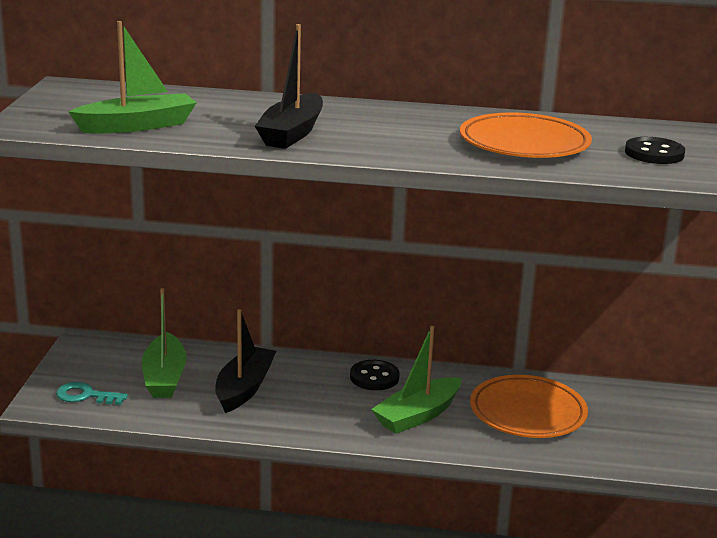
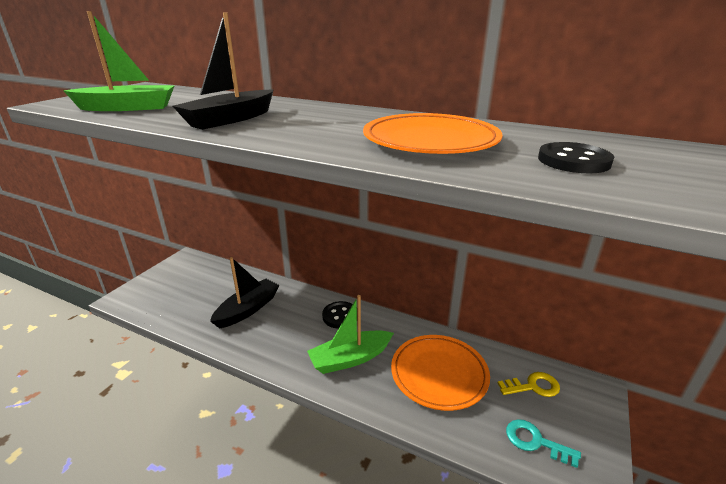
camera: 20 degrees right, 5 degrees up
turquoise key [56,382,128,405] -> turquoise key moved to [506,419,581,468]
green boat [142,288,187,398] -> none
none -> yellow key [498,372,560,397]

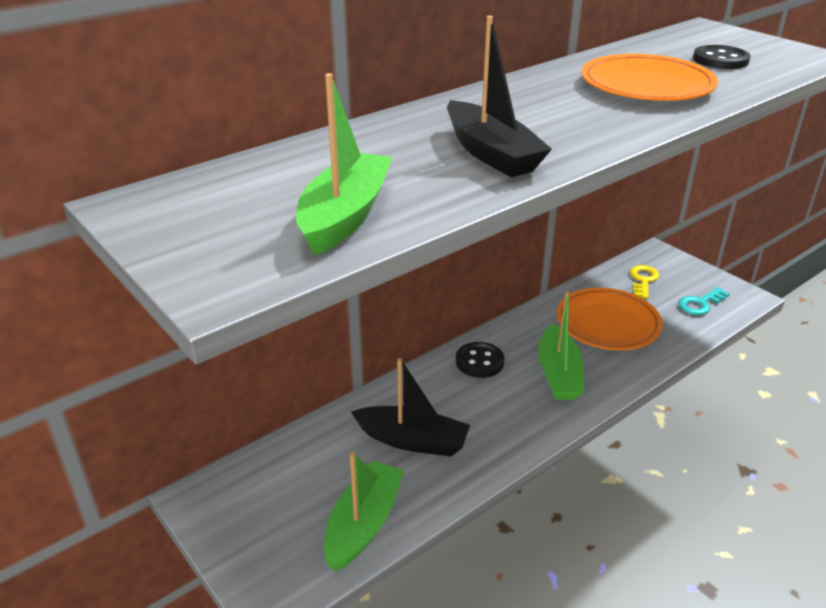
camera: 65 degrees left, 5 degrees up
black boat [210,257,280,328] -> black boat turned 135 degrees clockwise [351,358,470,457]
none -> green boat [324,452,404,572]

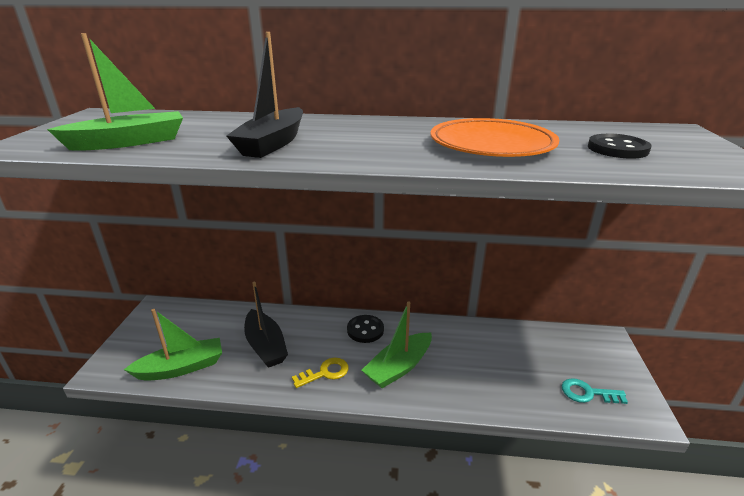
camera: 45 degrees right, 5 degrees down
orange plate [557,288,663,350] -> none
yellow key [630,265,659,299] -> yellow key moved to [292,358,349,388]

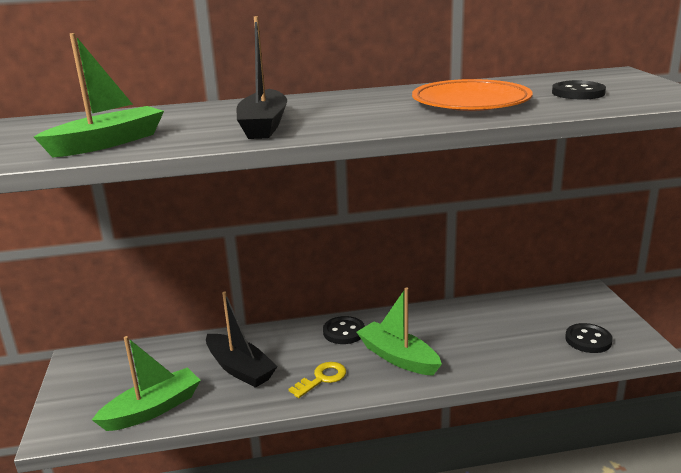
camera: 15 degrees left, 5 degrees down
green boat [362,302,432,388] -> green boat turned 105 degrees clockwise [357,287,442,376]
turquoise key [562,378,628,404] -> black button [565,323,613,353]

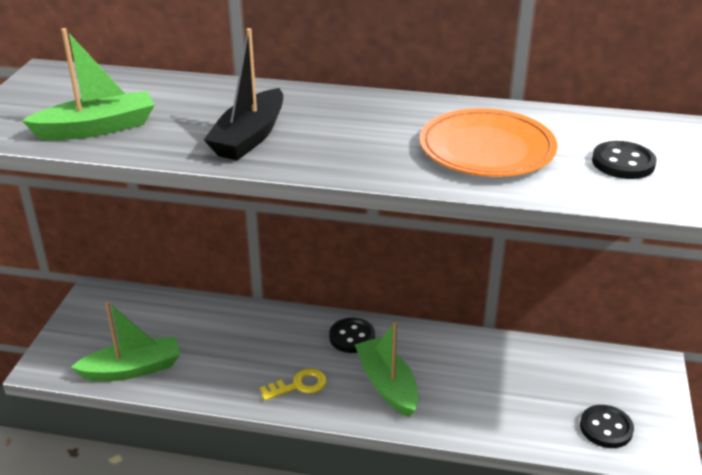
camera: 20 degrees right, 10 degrees up
black boat [206,291,278,388] -> none

